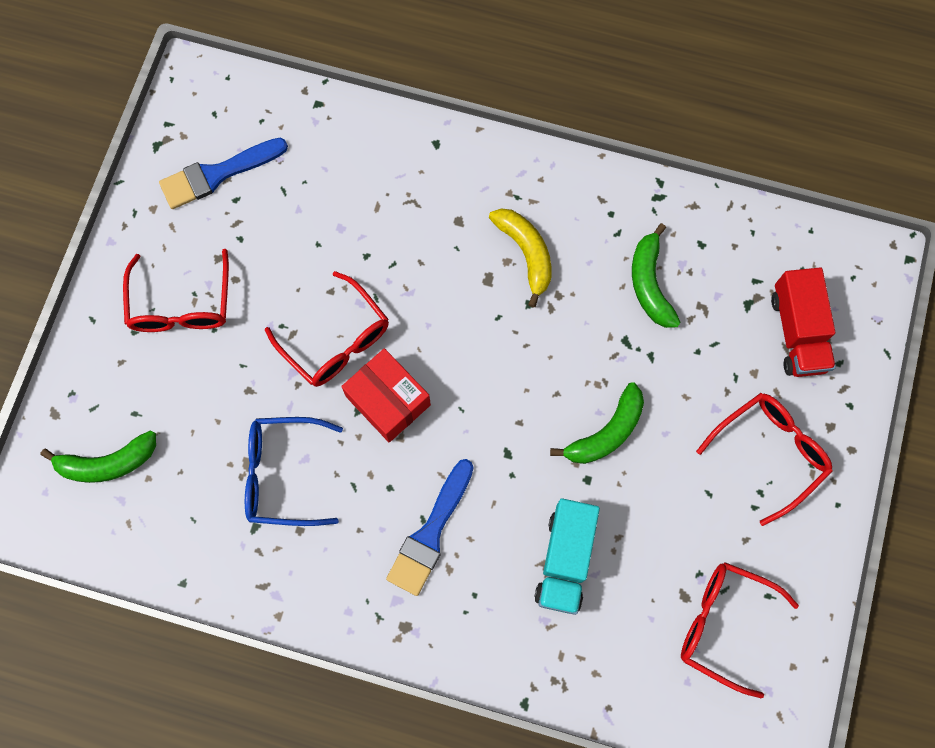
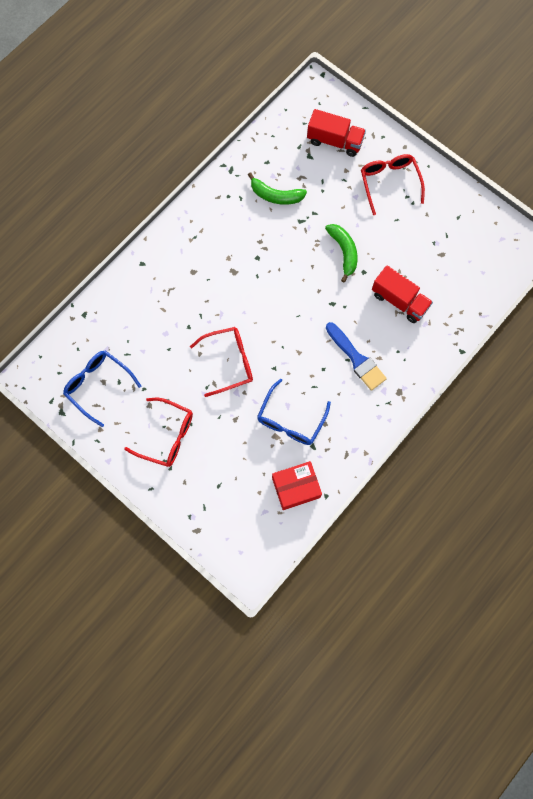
camera: 65 degrees left, 0 degrees up
green banana [41,430,156,483] -> none
blue brush [159,138,288,209] -> blue glasses [63,350,141,427]
red box [341,348,431,443] -> red box moved to [272,461,322,510]
yellow banana [489,208,552,308] -> none
turquoise truck [534,498,600,615] -> red truck [372,265,433,323]
red glasses [681,562,799,698] -> none

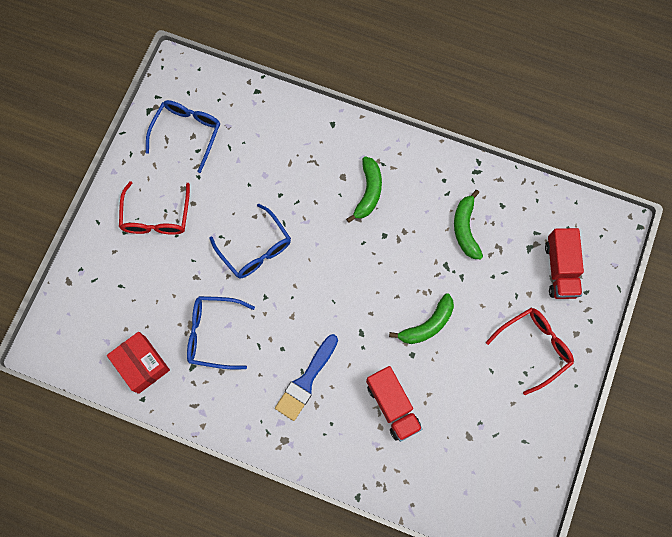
camera: 70 degrees right, 0 degrees up
red glasses [190,327,253,397] -> blue glasses [210,203,291,279]
red truck [372,265,433,323] -> red truck turned 45 degrees counterclockwise [366,366,422,442]
none -> green banana [346,156,382,223]

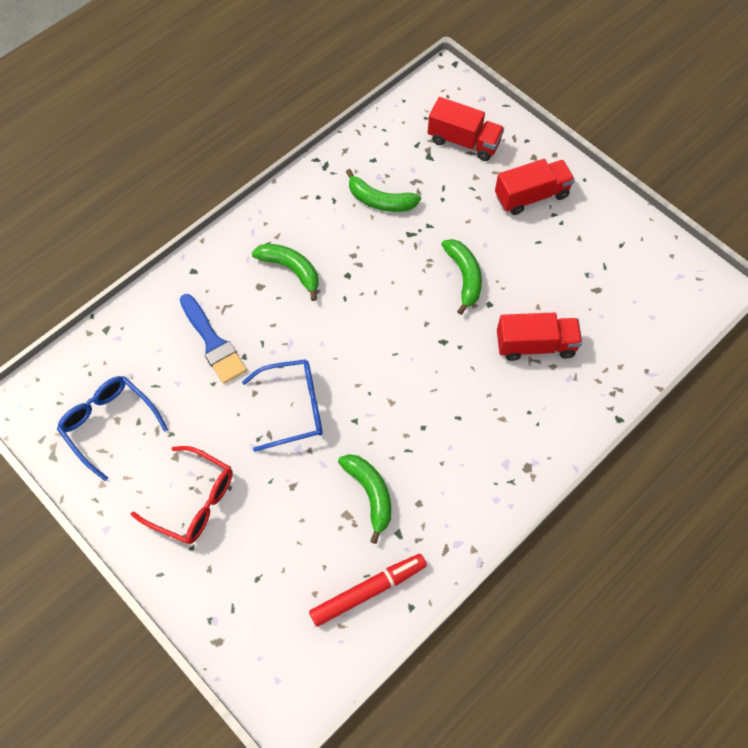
camera: 65 degrees left, 10 degrees down
red box [107,332,170,394] -> red marker [309,554,427,626]
blue glasses [187,296,255,369] -> green banana [338,454,391,544]
blue brush [275,334,338,421] -> blue brush moved to [180,294,247,384]
red glasses [486,308,574,395] -> red truck [495,159,575,215]

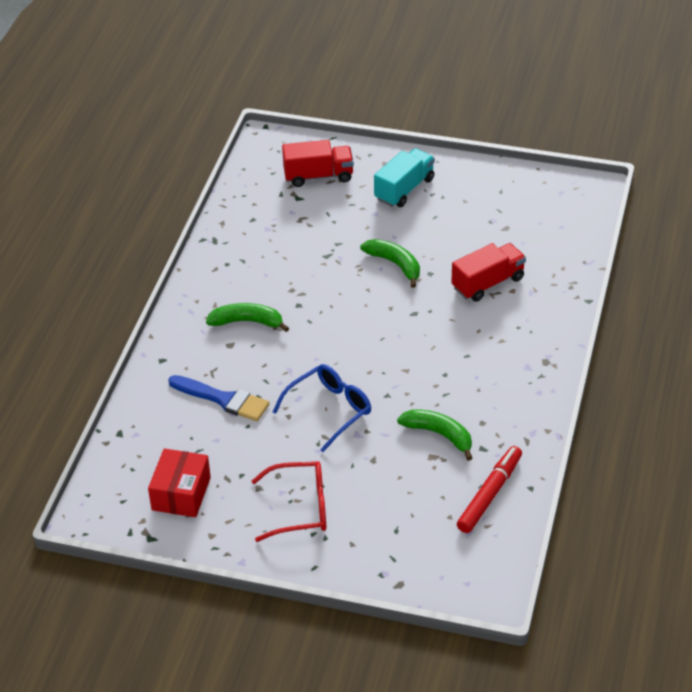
camera: 30 degrees left, 20 degrees down
blue glasses [57,376,168,481] -> red box [148,448,211,517]
green banana [346,169,421,212] -> none
red truck [495,159,575,215] -> turquoise truck [374,148,435,207]

